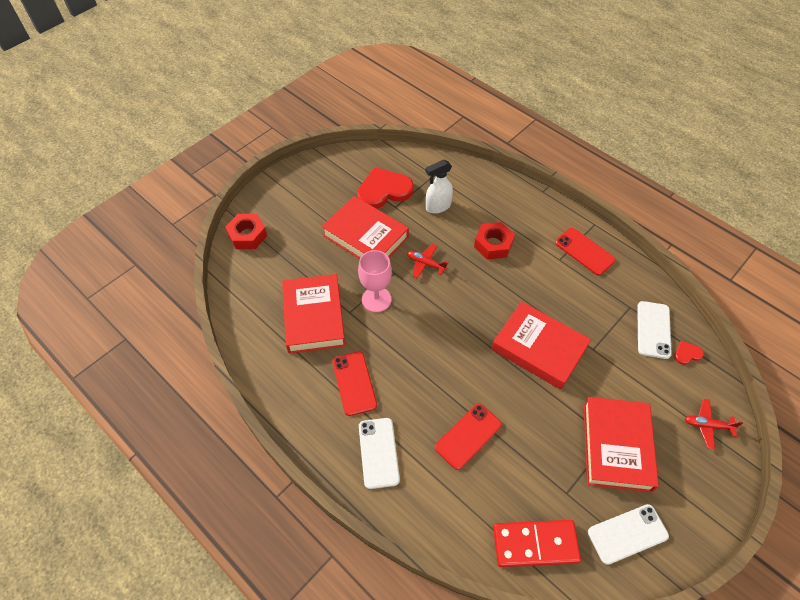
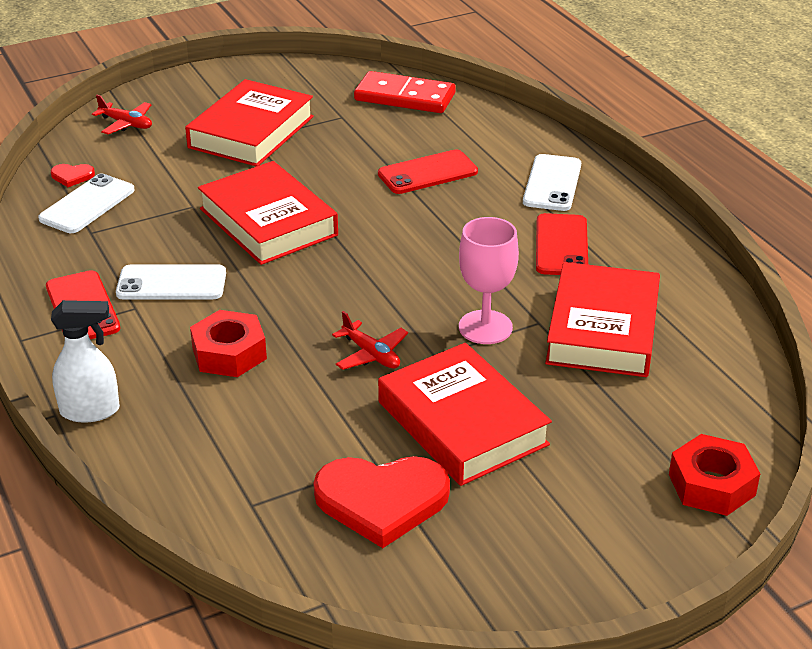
camera: 160 degrees left, 20 degrees down
white spray bottle [425,160,453,214] -> white spray bottle moved to [51,300,120,423]
white phone [588,504,669,565] -> white phone moved to [116,264,226,300]

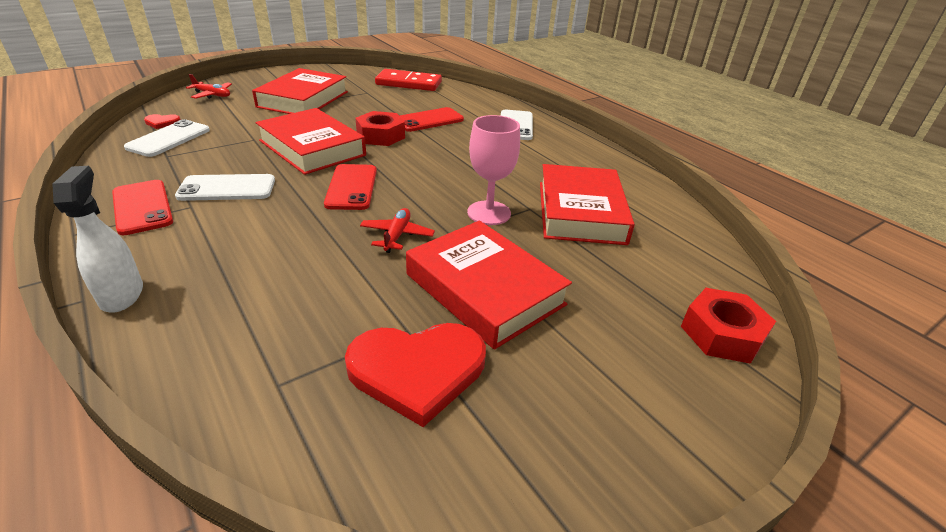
camera: 10 degrees left, 0 degrees up
white spray bottle [51,300,120,423] -> white spray bottle turned 90 degrees counterclockwise [52,166,143,312]
red nut [190,310,267,377] -> red nut moved to [355,111,405,146]
red plane [332,311,408,370] -> red plane turned 120 degrees counterclockwise [360,208,435,253]
red phone [536,213,588,275] -> red phone moved to [324,164,377,210]

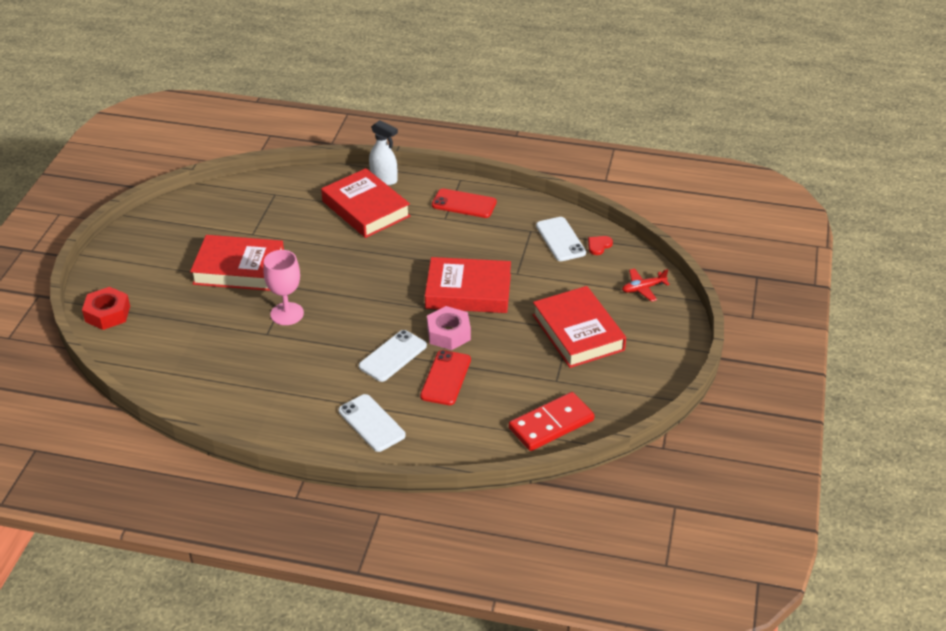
camera: 140 degrees right, 5 degrees up
white phone [175,174,275,201] -> white phone moved to [359,330,427,382]
red phone [324,164,377,210] -> none
red heart [345,323,486,427] -> none
red nut [355,111,405,146] -> pink nut [427,306,471,350]
red plane [360,208,435,253] -> none
red book [540,164,635,245] -> red book moved to [321,168,410,238]

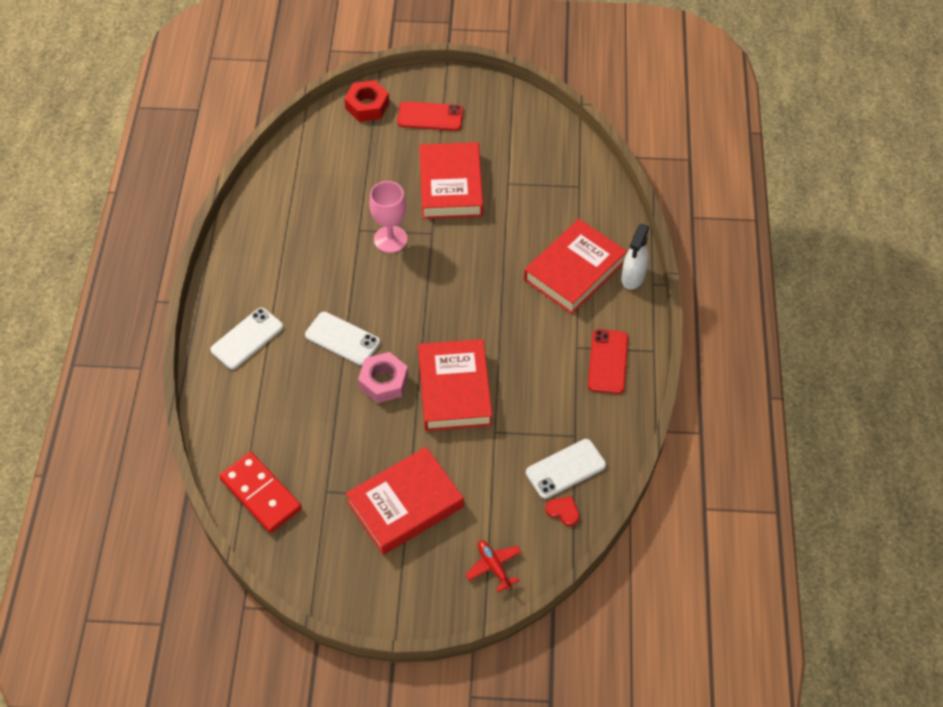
camera: 80 degrees right, 15 degrees up
red phone [420,350,471,405] -> red phone moved to [397,101,463,131]

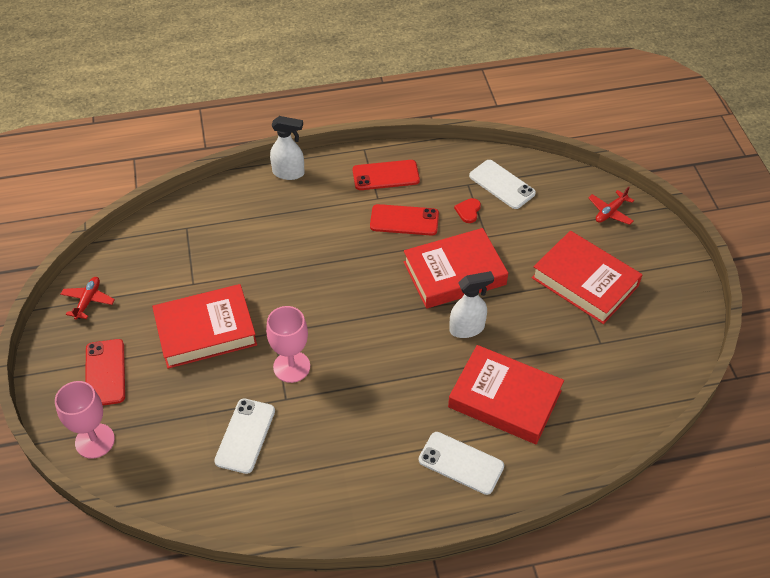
camera: 105 degrees left, 5 degrees down
red domino [219,452,302,533] -> none
white phone [305,312,380,366] -> white phone moved to [214,399,275,474]
red nut [344,80,389,122] -> pink goblet [55,381,115,459]
pink nut [358,352,408,403] -> white spray bottle [449,271,494,338]
red book [524,219,627,314] -> red book moved to [448,345,564,444]
red heart [545,497,579,526] -> red heart moved to [454,198,481,223]
none -> red plane [61,277,115,320]
none -> red phone [370,204,439,236]

